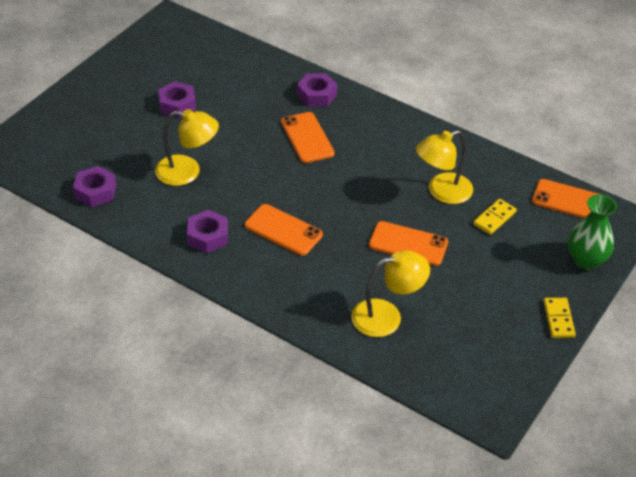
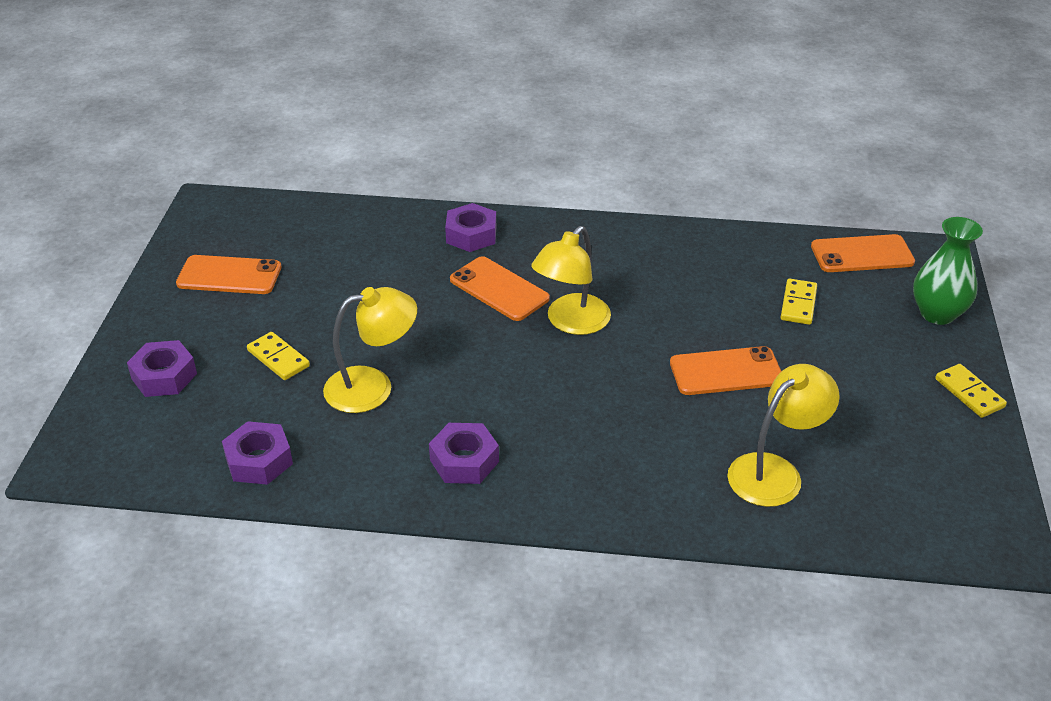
camera: 25 degrees left, 5 degrees down
purple nut [158,81,196,118] -> purple nut moved to [127,340,197,397]
orange phone [244,204,323,256] -> orange phone moved to [176,255,281,294]
yellow lamp [416,130,473,204] -> yellow lamp moved to [531,226,611,335]
none -> yellow domino [247,332,310,380]

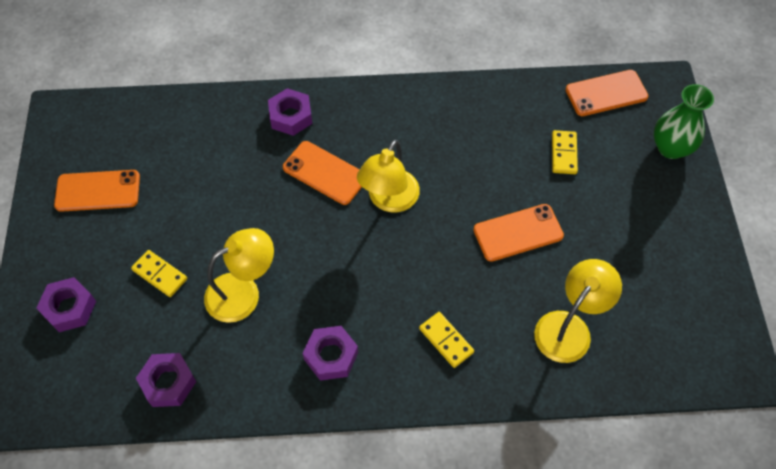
camera: 10 degrees left, 20 degrees up
yellow domino [935,364,1007,418] -> yellow domino moved to [419,312,474,368]

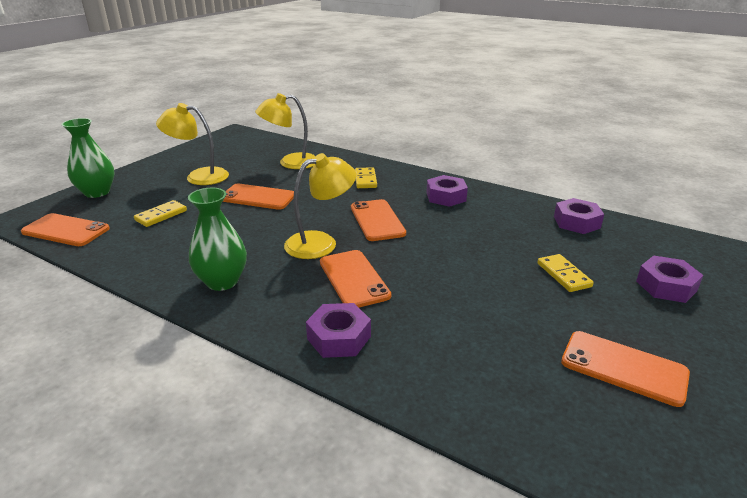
camera: 145 degrees left, 30 degrees down
yellow lamp [204,228,274,323] -> yellow lamp moved to [156,103,229,185]
none -> green vase [188,188,247,291]
none -> orange phone [351,199,406,241]

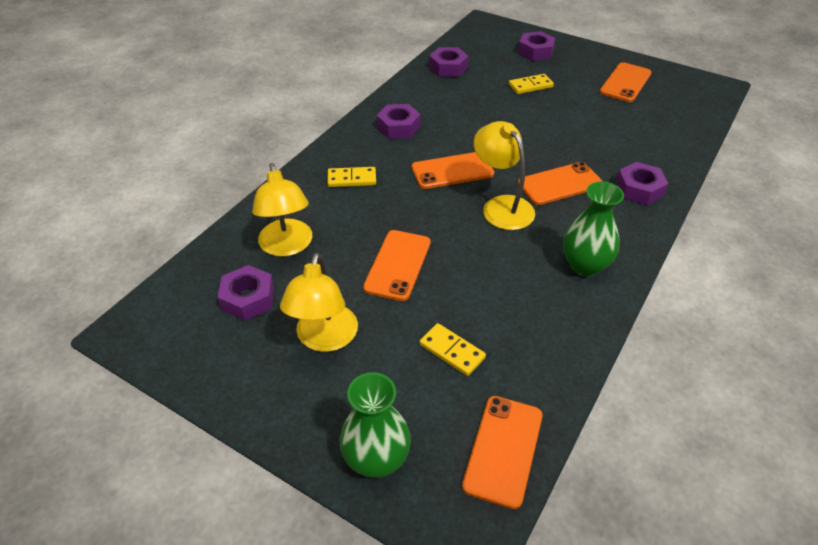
camera: 90 degrees left, 15 degrees up
none -> purple nut [217,265,274,321]

